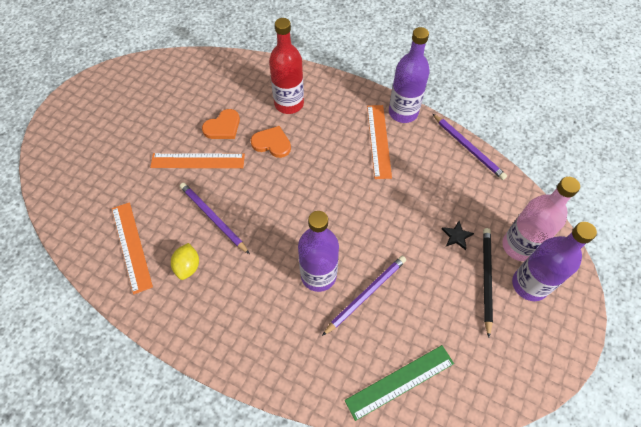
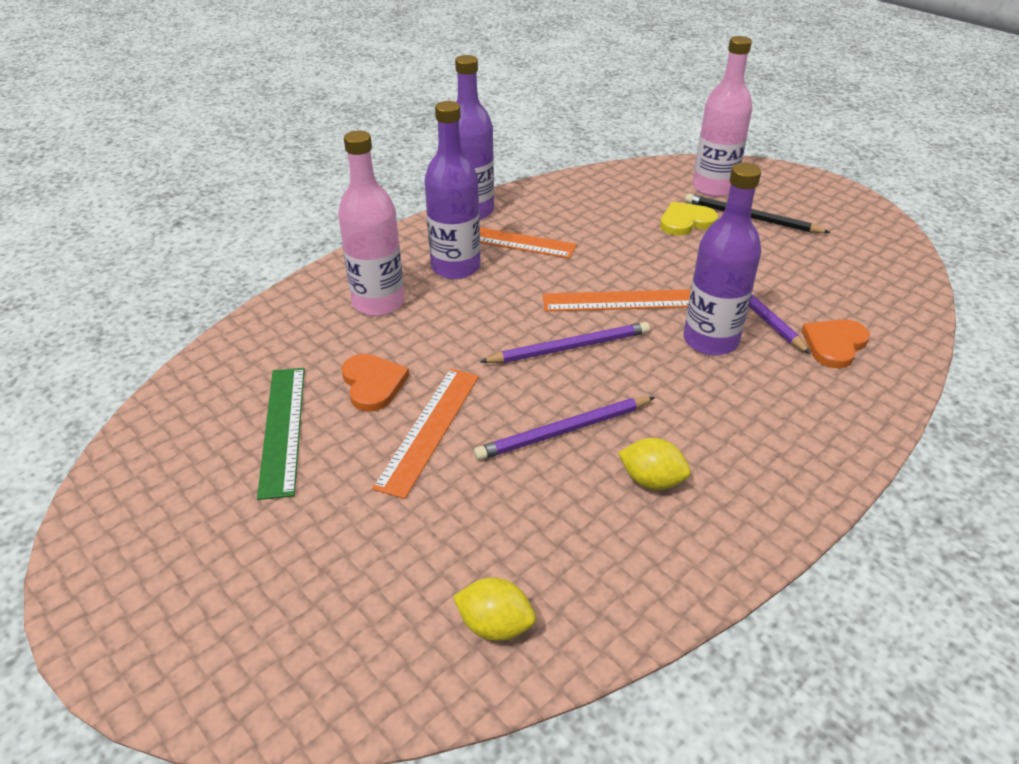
camera: 70 degrees left, 20 degrees down
orange ruler [112,202,153,294] -> orange ruler moved to [543,289,691,312]
orange heart [251,126,291,158] -> orange heart moved to [801,319,870,368]
red bottle [269,18,304,114] -> pink bottle [338,131,405,316]
green ruler [345,345,454,421] -> green ruler moved to [257,368,305,500]
purple pencil [433,114,507,180] -> purple pencil moved to [480,322,650,363]
black star [442,221,474,250] -> yellow heart [660,202,718,236]
purple bottle [512,222,597,301] -> purple bottle moved to [424,101,480,279]
none -> yellow lemon [453,578,536,641]

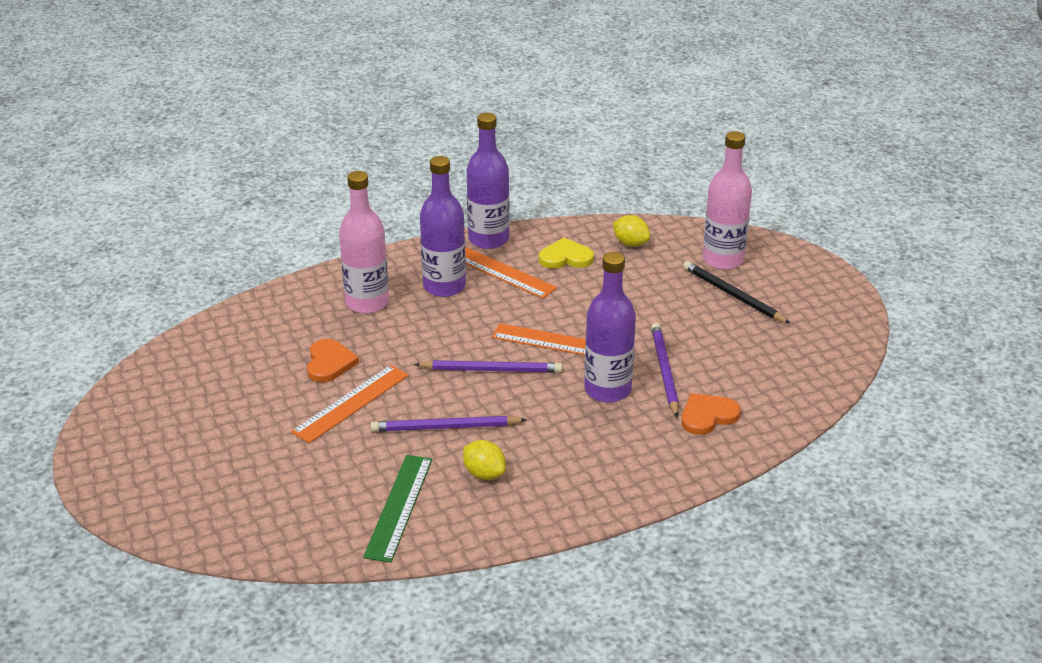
camera: 20 degrees right, 5 degrees down
green ruler [257,368,305,500] -> green ruler moved to [363,455,432,563]
yellow lemon [453,578,536,641] -> yellow lemon moved to [613,215,651,247]
yellow heart [660,202,718,236] -> yellow heart moved to [539,238,594,269]

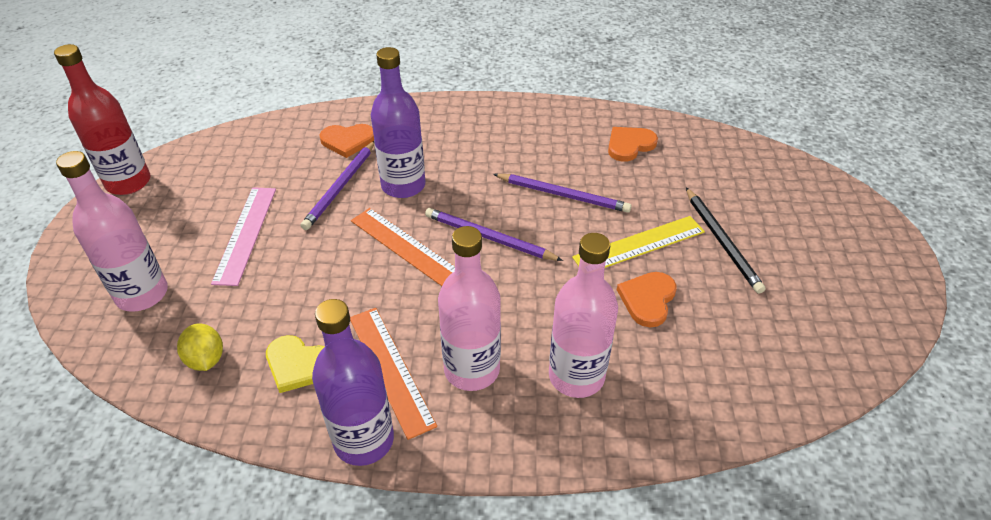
camera: 155 degrees left, 10 degrees up
orange ruler [291,365,409,443] -> yellow ruler [572,216,705,268]
green ruler [363,455,432,563] -> orange heart [608,127,658,162]
purple bottle [420,156,466,297] -> pink bottle [438,226,501,391]
yellow lemon [463,440,506,480] -> none
black pencil [683,261,791,324] -> black pencil moved to [686,188,766,294]
none -> red bottle [54,44,150,195]
none -> pink ruler [211,187,276,286]

